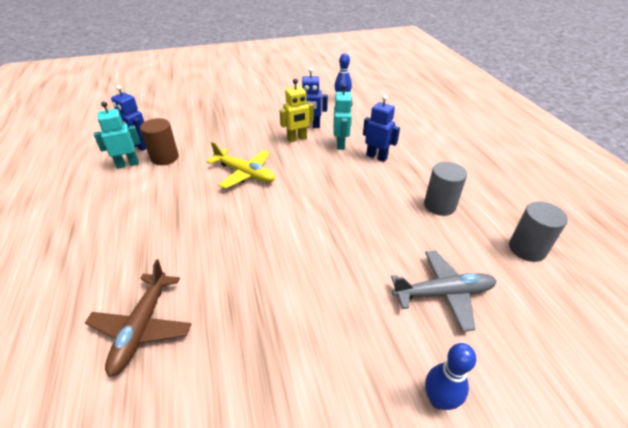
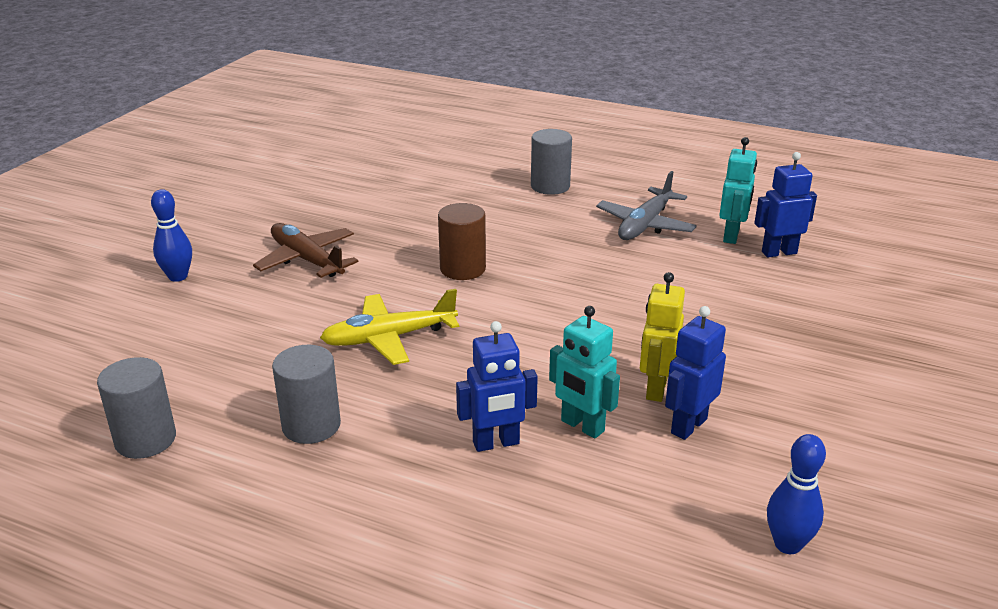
camera: 130 degrees right, 10 degrees down
brown plane [85,259,191,377] -> brown plane moved to [253,223,358,278]
brown cylinder [140,118,179,165] -> brown cylinder moved to [438,203,486,280]
yellow plane [207,142,275,189] -> yellow plane moved to [320,289,459,365]
grey plane [391,251,497,332] -> grey plane moved to [596,171,697,240]
none -> grey cylinder [531,129,572,195]

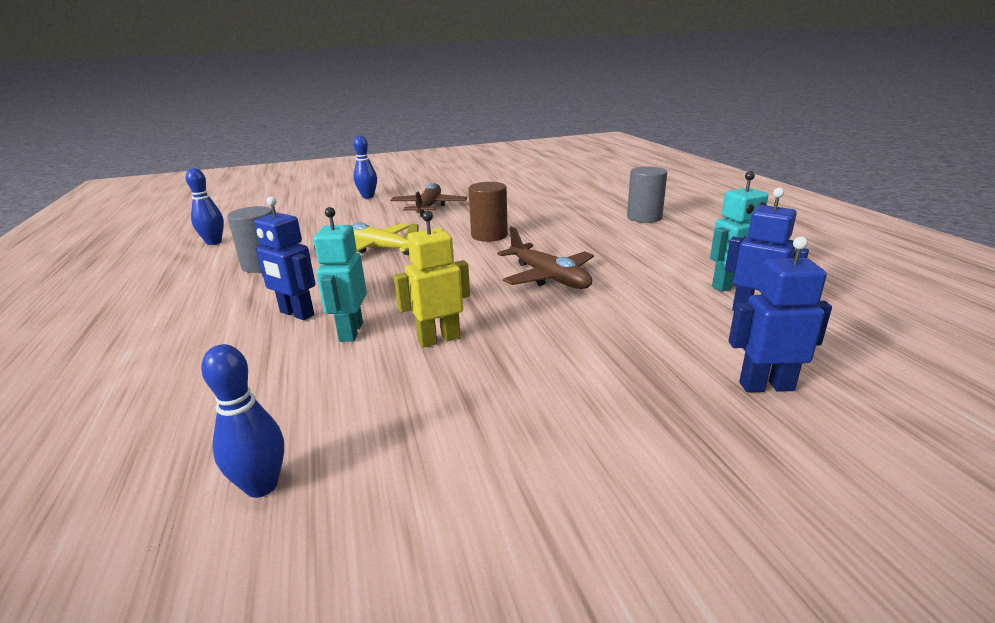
camera: 50 degrees right, 5 degrees down
grey cylinder [97,357,176,459] -> blue bowling pin [186,168,224,245]
grey plane [596,171,697,240] -> none
blue robot [665,306,726,440] -> blue robot moved to [728,236,832,392]
none -> brown plane [497,227,594,289]

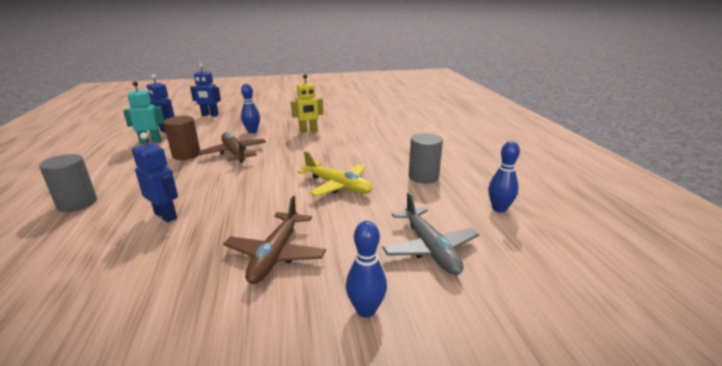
camera: 175 degrees left, 0 degrees up
blue bowling pin [201,344,284,498] -> blue bowling pin moved to [241,84,260,133]
blue robot [254,196,315,320] -> blue robot moved to [132,133,178,222]
turquoise robot [313,207,367,342] -> none
brown cylinder [468,182,508,242] -> brown cylinder moved to [164,116,200,160]
none -> grey plane [382,192,479,275]

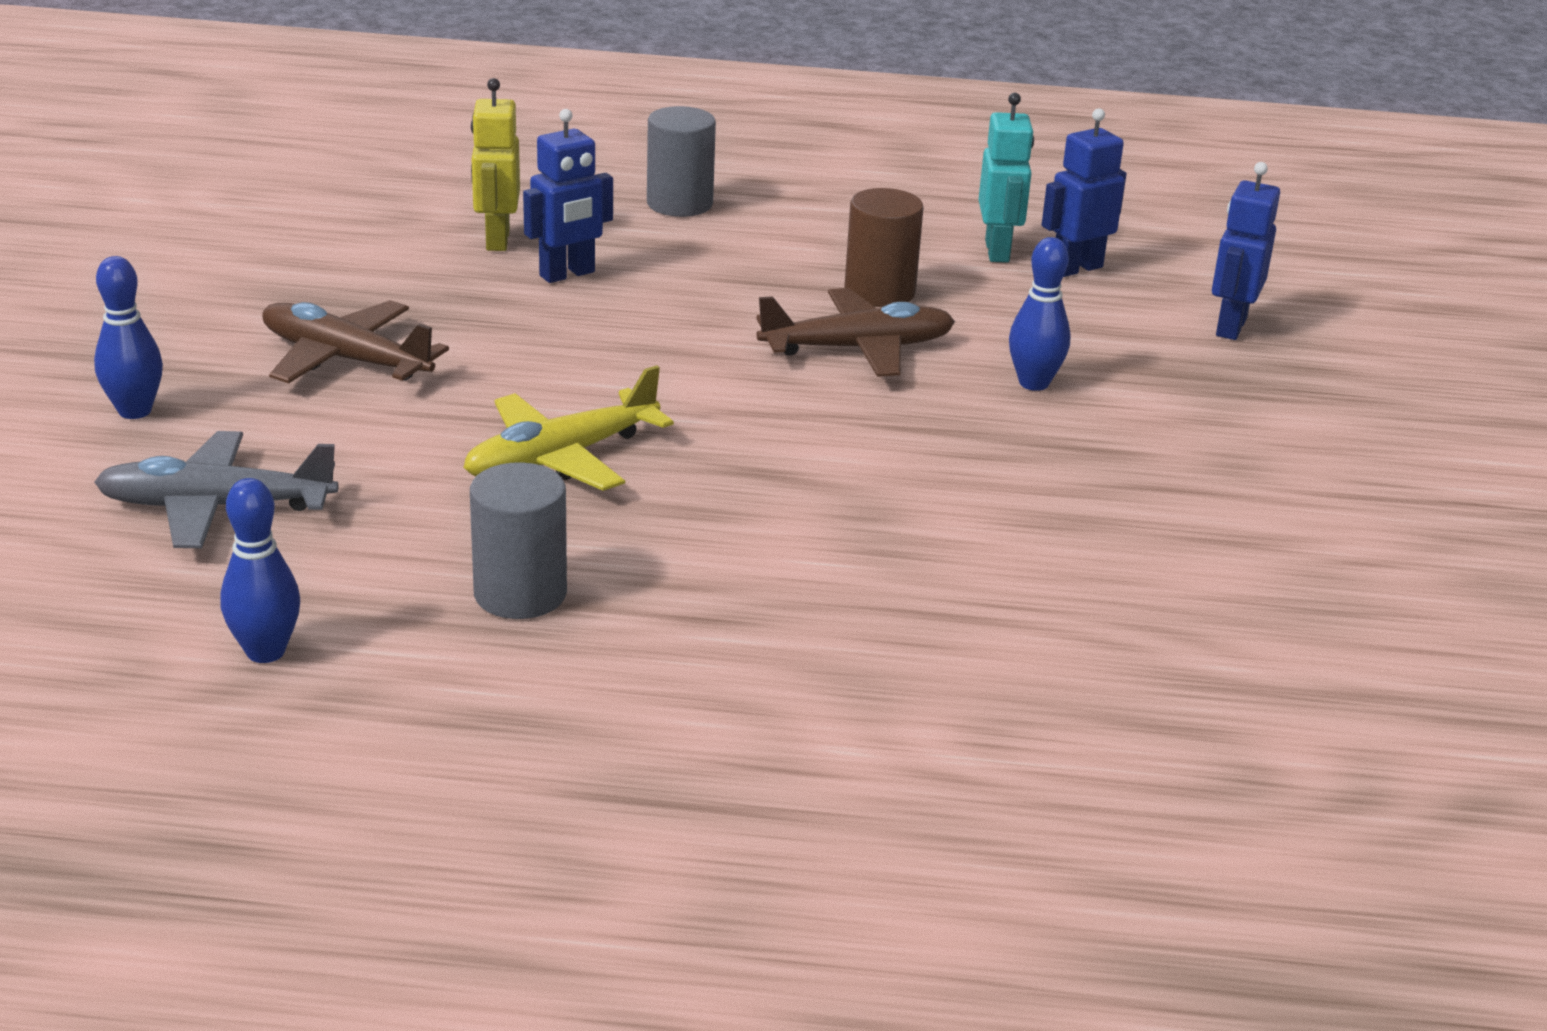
camera: 105 degrees right, 5 degrees up
yellow robot [291,74,323,133] -> yellow robot moved to [471,78,520,251]

